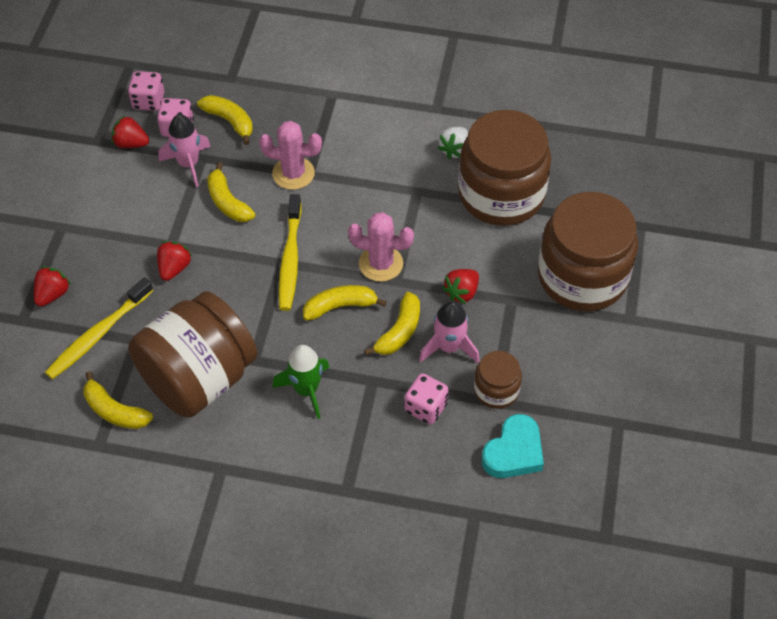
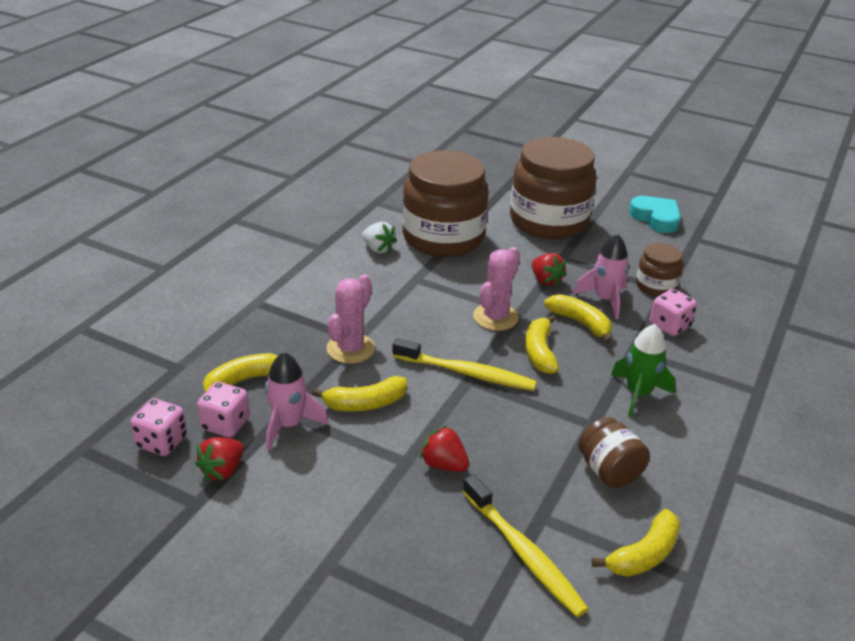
camera: 75 degrees left, 20 degrees down
red strawberry [34,266,71,307] -> none
brown jar [128,291,257,418] -> brown jar [579,417,650,488], size x0.47
turquoise heart [482,414,544,478] -> turquoise heart moved to [629,196,681,233]

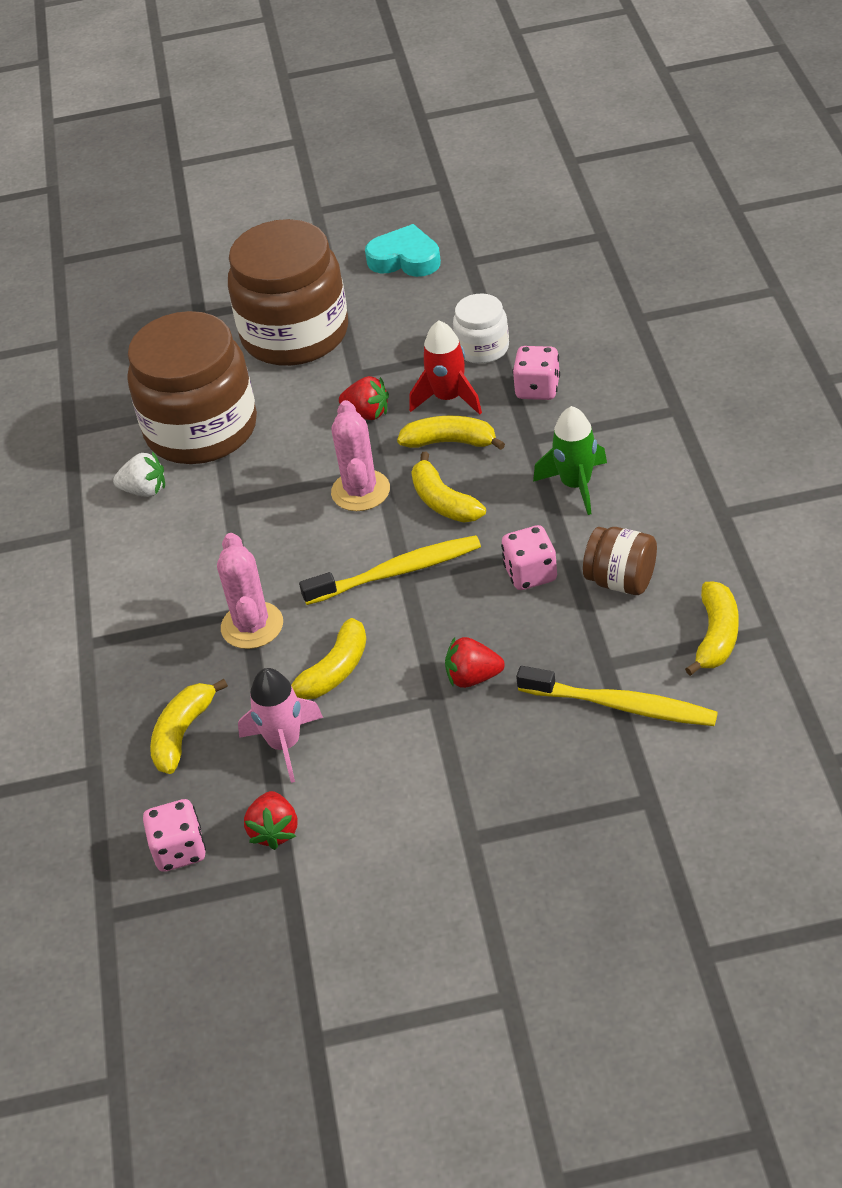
camera: 30 degrees left, 10 degrees up
pink dice [197,382,250,437] -> pink dice moved to [501,525,557,590]
pink rocket [573,234,629,319] -> red rocket [409,321,482,415]
brown jar [636,243,683,296] -> white jar [453,294,509,364]

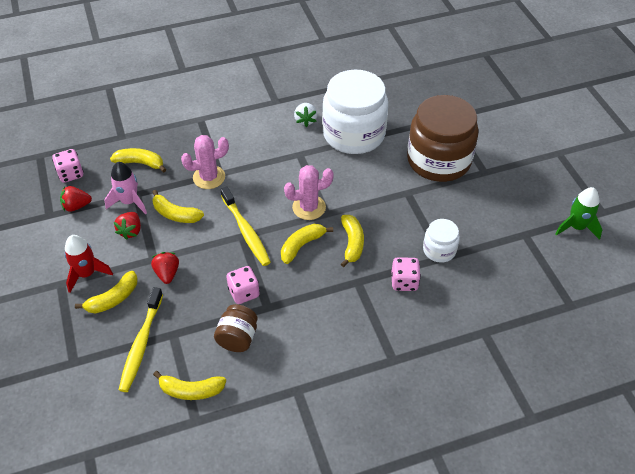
camera: 75 degrees right, 5 degrees up
brown jar [128,311,257,464] -> white jar [322,69,388,154]
red strawberry [339,376,389,420] -> red strawberry moved to [114,212,141,240]
turquoise heart [365,224,441,277] -> none
red rocket [409,321,482,415] -> red rocket moved to [65,235,113,293]
green rocket [533,406,607,515] -> green rocket moved to [555,187,602,240]
none -> yellow banana [75,271,138,313]

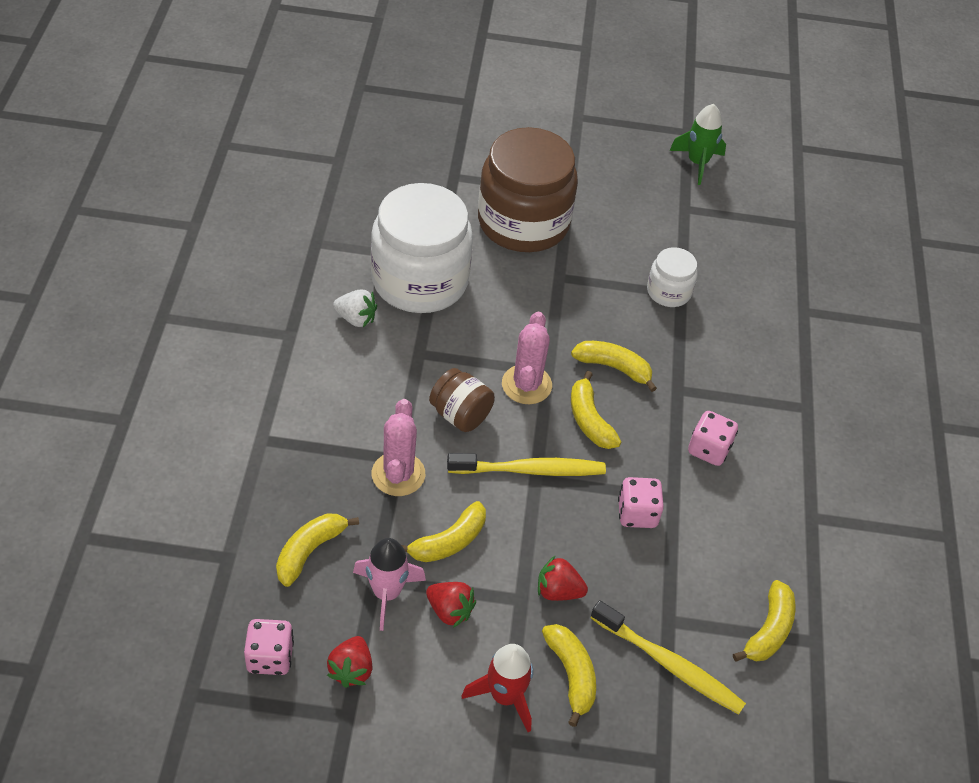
camera: 70 degrees left, 0 degrees up
brown jar [214,304,258,352] -> brown jar moved to [429,368,495,432]
pink dice [391,257,421,291] -> pink dice moved to [688,411,738,466]

